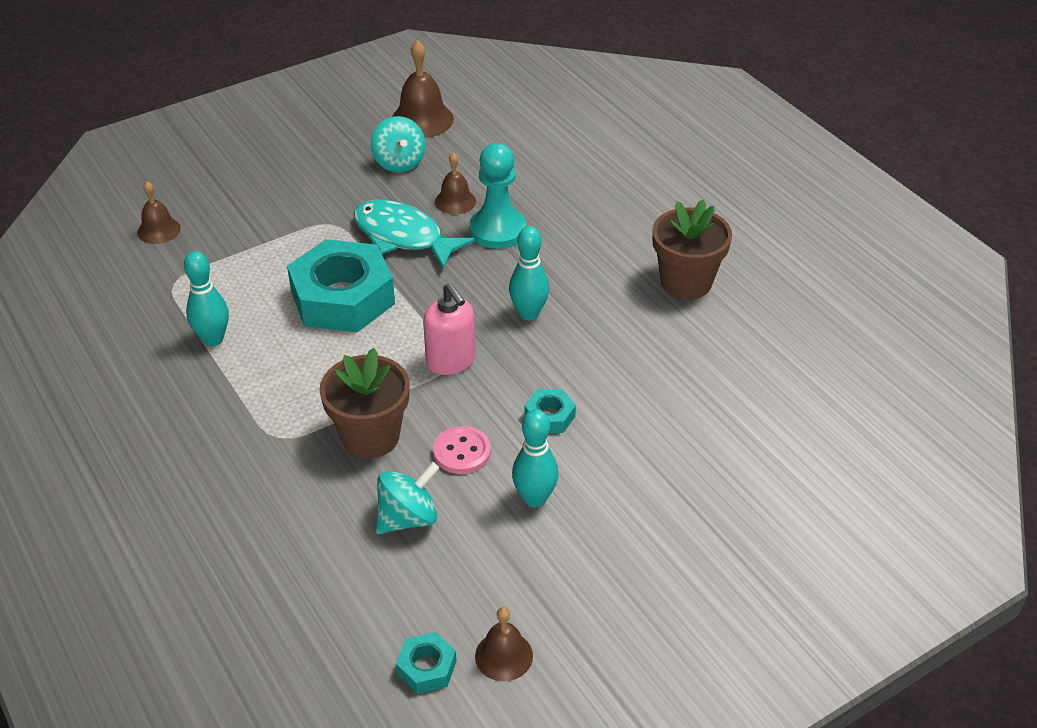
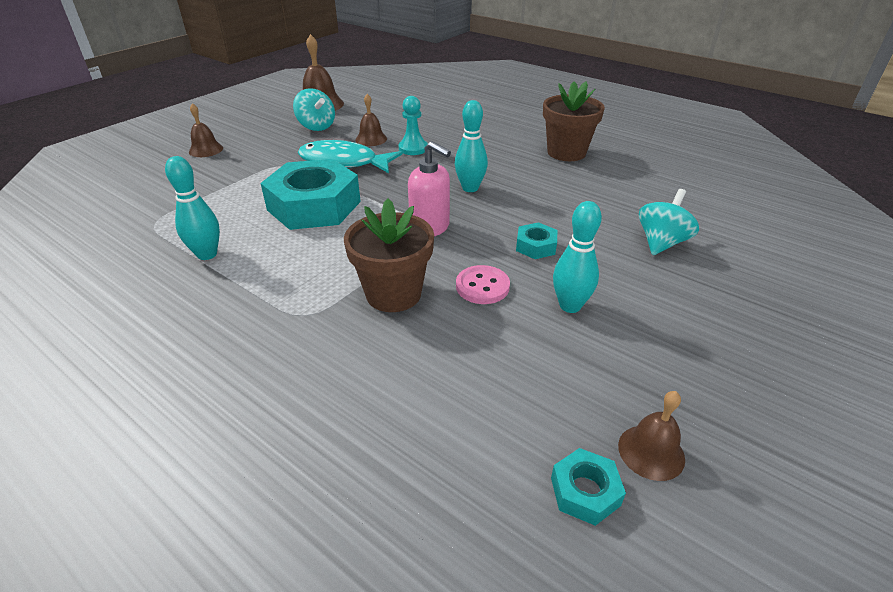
camera: 20 degrees left, 5 degrees down
brown bell [137,181,181,244] -> brown bell moved to [189,103,223,157]
turquoise spinning top [376,462,440,534] -> turquoise spinning top moved to [639,189,699,255]
turquoise pawn [470,143,526,249] -> turquoise pawn [399,96,428,155], size x0.67

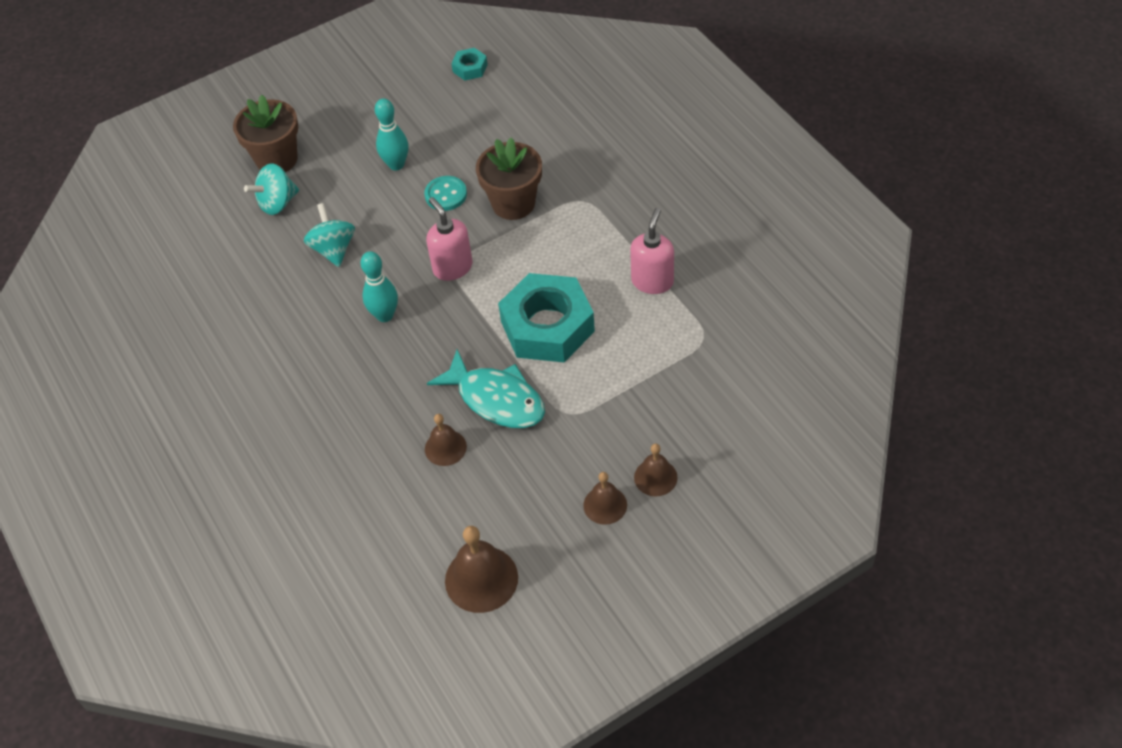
camera: 155 degrees left, 15 degrees up
turquoise bowling pin [165,156,220,260] -> pink soap dispenser [630,208,674,294]
turquoise spinning top [293,88,335,131] -> turquoise spinning top moved to [304,203,355,267]
turquoise pawn [399,96,428,155] -> none
pink button [456,265,510,304] -> turquoise button [424,176,467,211]
turquoise nut [516,222,557,259] -> none
brown flower pot [543,81,605,161] -> brown flower pot moved to [233,95,298,172]
brown bell [618,391,685,481] -> brown bell moved to [583,472,627,525]

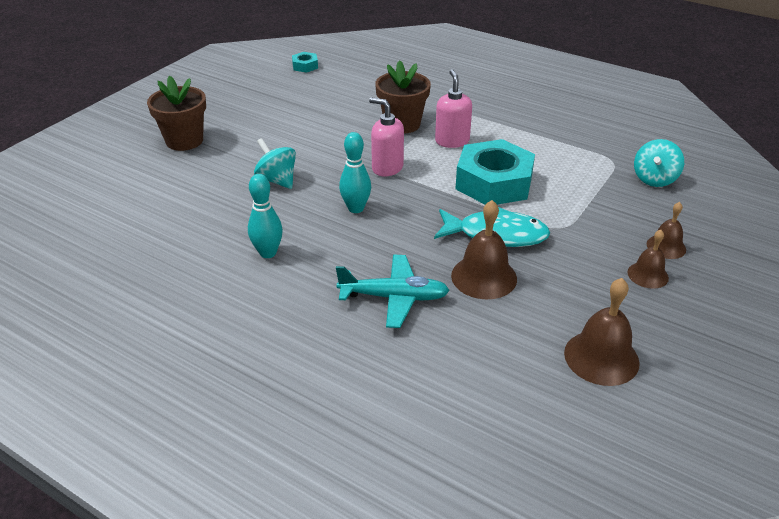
camera: 30 degrees left, 15 degrees down
turquoise spinning top [244,163,299,215] -> turquoise spinning top moved to [634,139,684,187]
turquoise bowling pin [375,98,409,170] -> turquoise bowling pin moved to [248,174,283,258]
turquoise button [424,176,467,211] -> none
brown bell [425,414,467,466] -> brown bell [451,200,517,299], size x1.63
pink soap dispenser [630,208,674,294] -> pink soap dispenser moved to [435,69,472,148]
none -> turquoise plane [336,255,450,328]

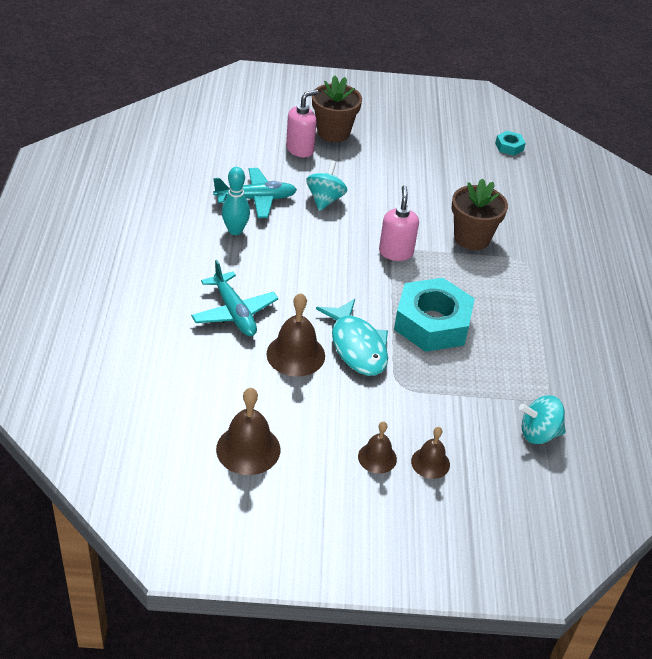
camera: 55 degrees right, 5 degrees up
turquoise bowling pin [339,132,371,213] -> none
pink soap dispenser [435,69,472,148] -> pink soap dispenser moved to [286,90,319,157]
none -> turquoise plane [213,168,297,218]

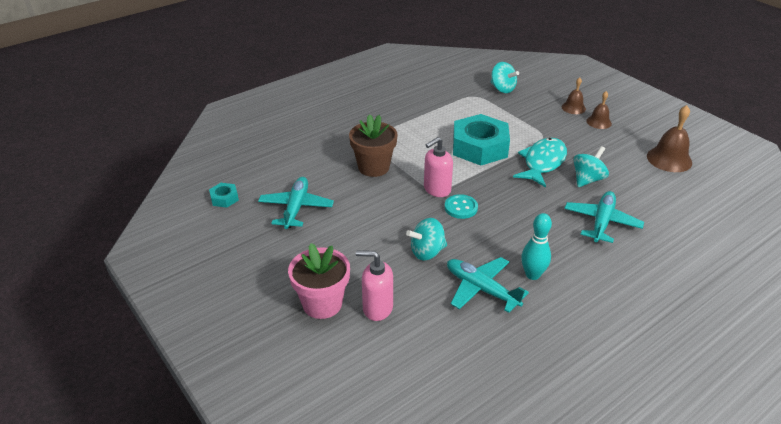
camera: 125 degrees left, 5 degrees down
brown bell [266,293,325,377] -> turquoise spinning top [573,146,609,187]
brown flower pot [312,76,362,142] -> pink flower pot [288,243,350,319]
none -> turquoise plane [258,177,334,229]
none -> turquoise button [445,194,478,219]

